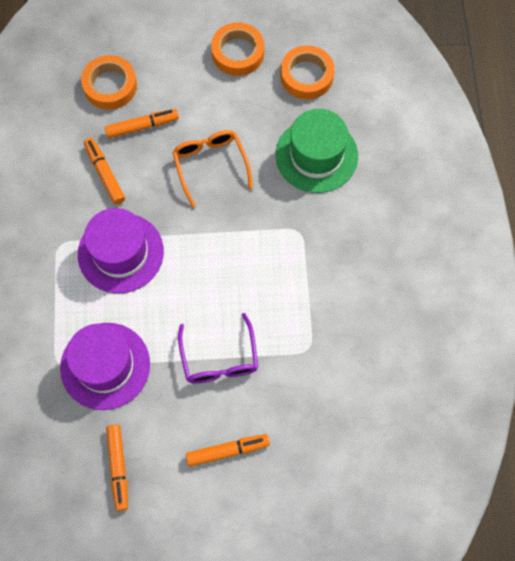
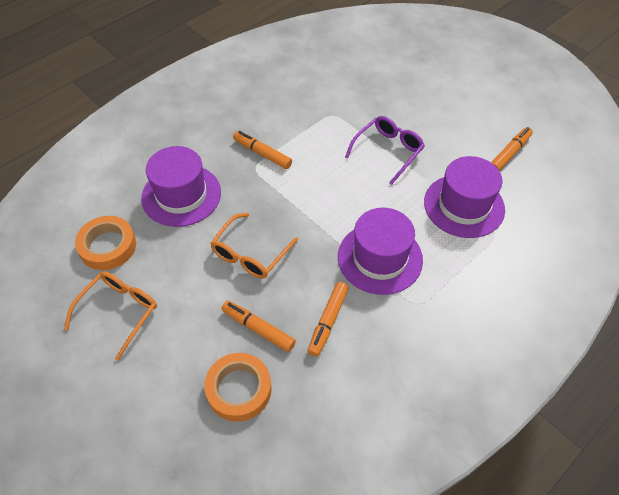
camera: 130 degrees left, 15 degrees down
orange marker [186,434,270,467] -> orange marker moved to [233,131,292,169]
orange tape [211,23,264,76] -> orange glasses [64,271,157,361]
green hat [275,109,358,193] -> purple hat [141,146,221,227]

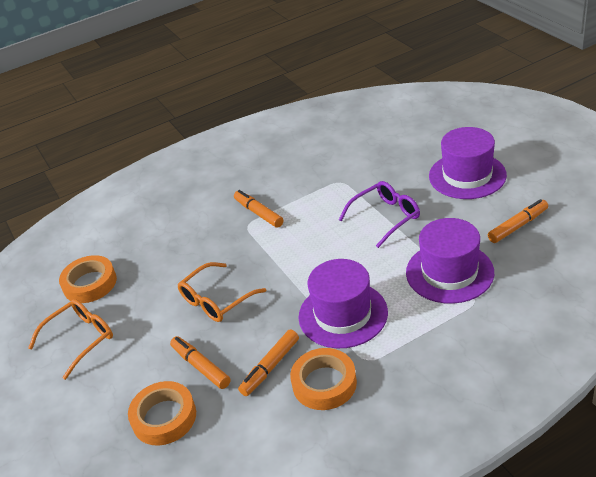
camera: 20 degrees right, 15 degrees down
purple hat [141,146,221,227] -> purple hat moved to [429,127,507,199]
none -> orange tape [290,348,357,410]

